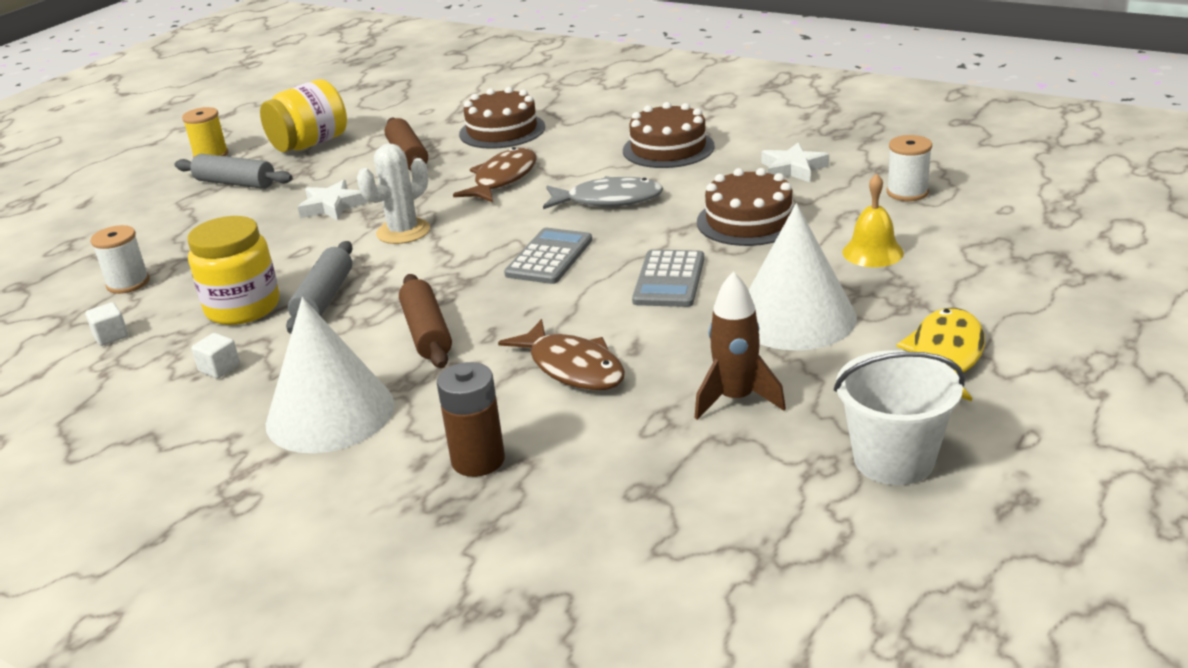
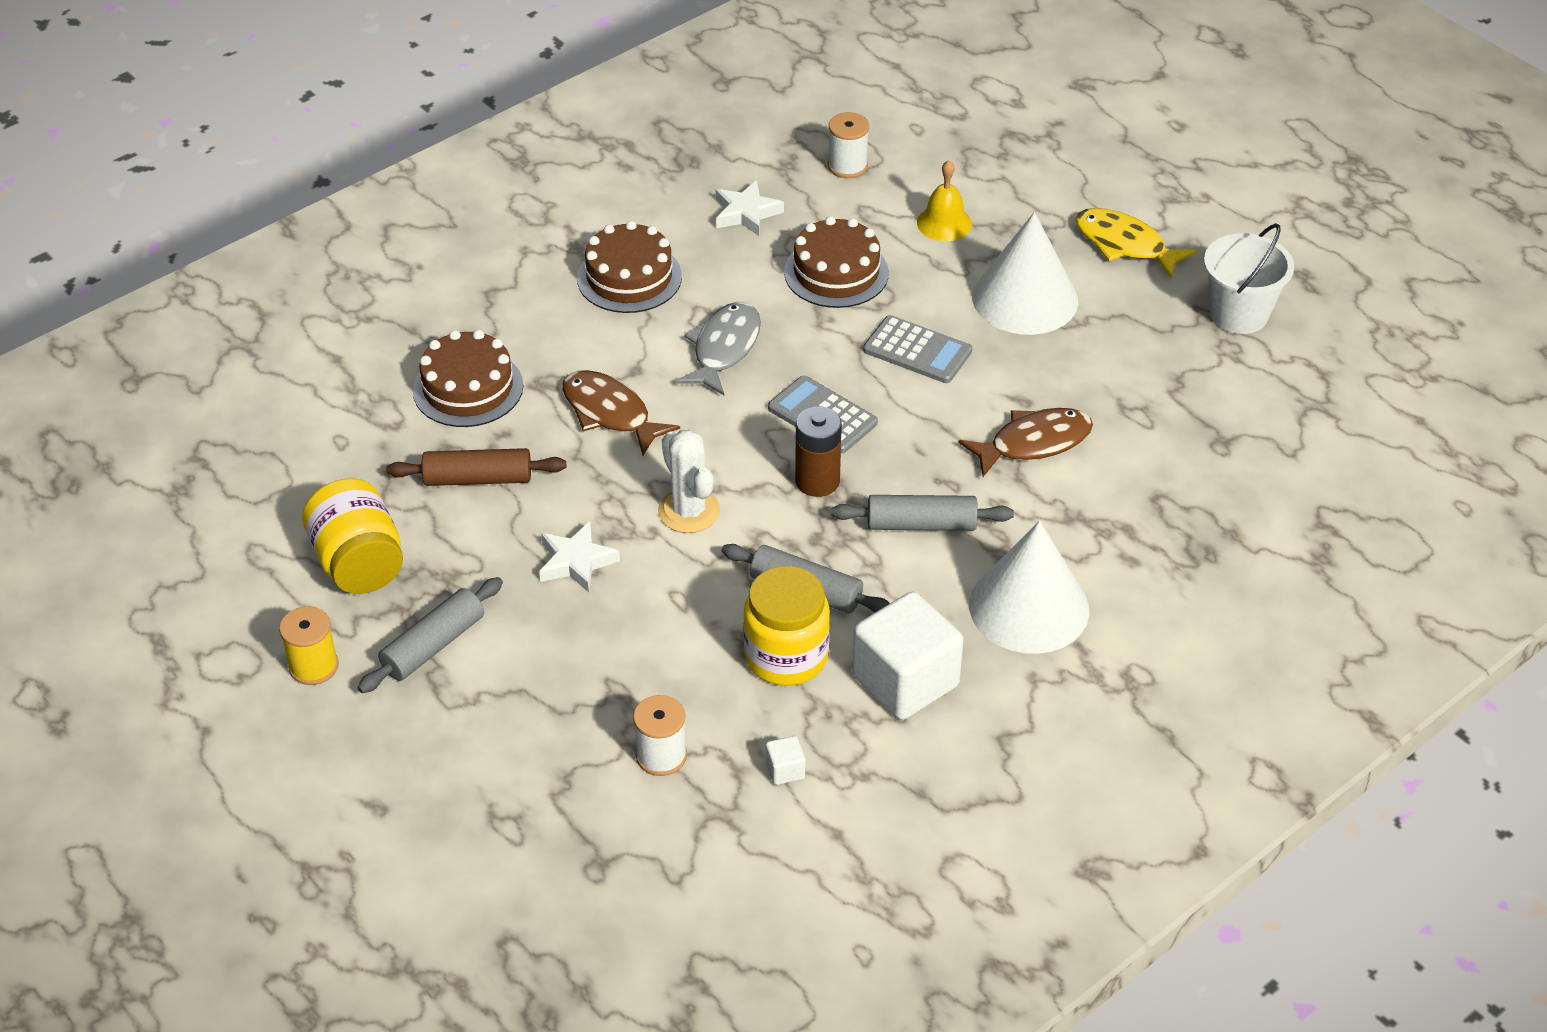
camera: 75 degrees left, 15 degrees up
white cube [191,333,240,378] -> white cube [852,592,963,720], size x2.50
brown rolling pin [399,274,452,368] -> grey rolling pin [831,495,1014,531]
brown battery [437,362,505,477] -> brown battery moved to [795,406,842,497]
brown rocket [695,272,786,420] -> none

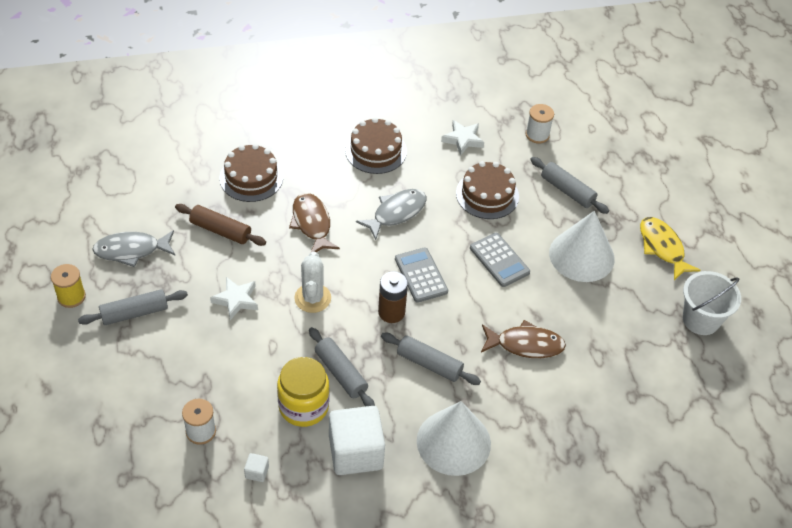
camera: 25 degrees right, 5 degrees up
yellow jar [302,478,403,594] -> grey fish [92,230,175,267]
yellow bell [917,160,972,241] -> grey rolling pin [530,157,609,214]

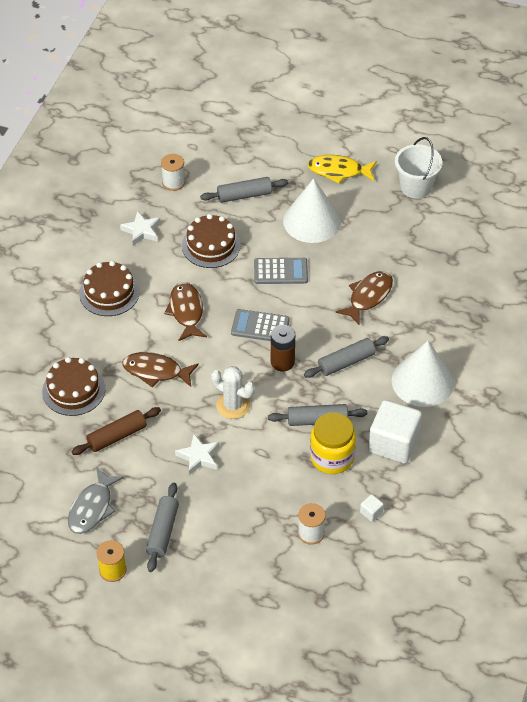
camera: 55 degrees left, 0 degrees up
grey fish [356,189,426,240] -> brown fish [164,282,207,341]

